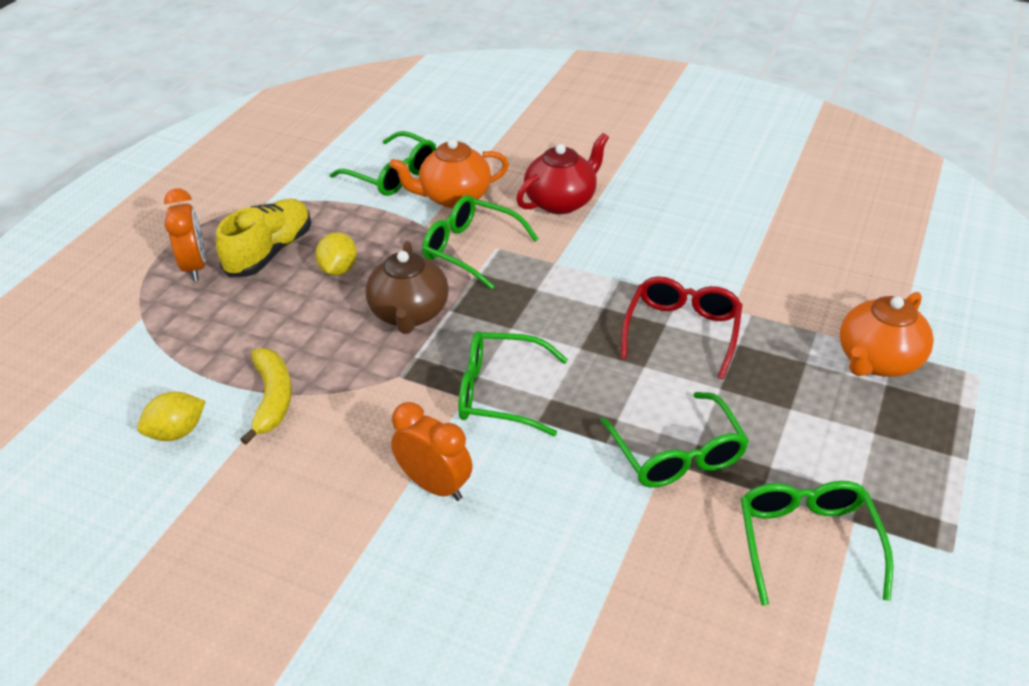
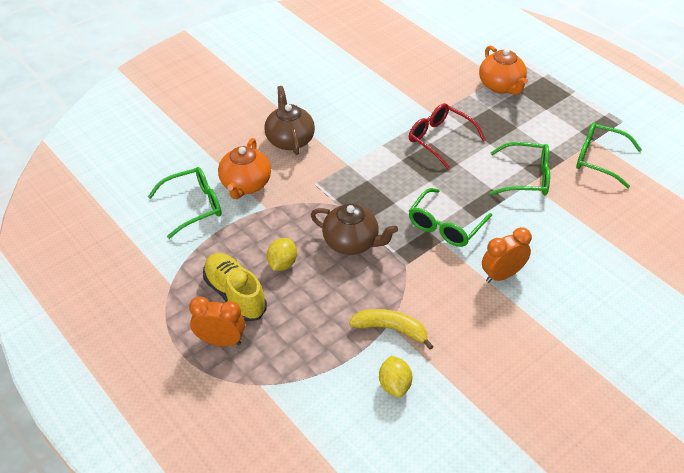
camera: 65 degrees left, 5 degrees up
yellow lemon [315,232,357,276] -> yellow lemon turned 75 degrees clockwise [267,238,297,271]
green glasses [422,195,539,290] -> none
red teapot [516,133,609,214] -> brown teapot [264,86,315,155]

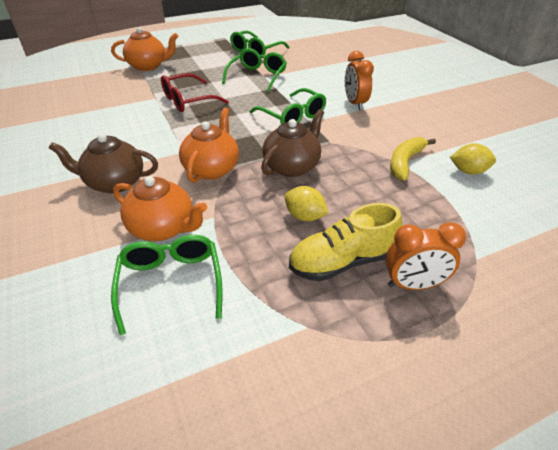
camera: 75 degrees left, 5 degrees down
orange clock [189,296,245,346] -> orange clock turned 120 degrees counterclockwise [385,222,466,290]
none -> orange teapot [179,108,239,183]

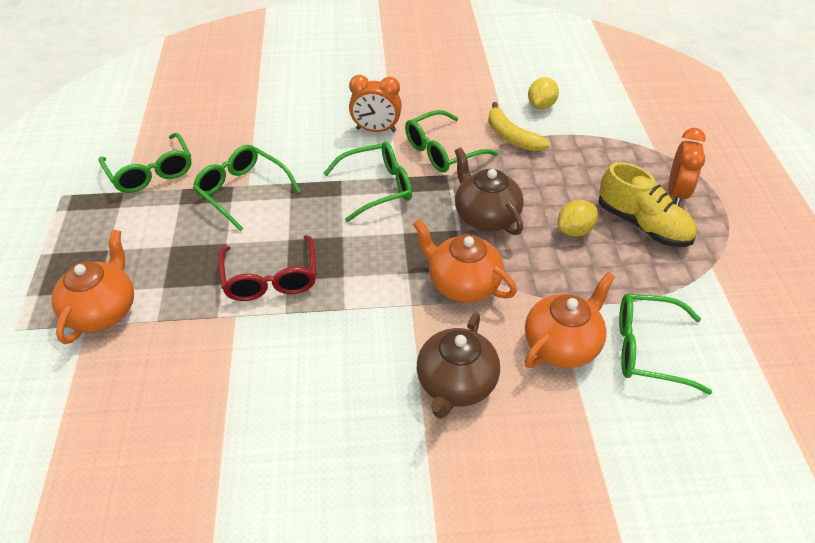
camera: 70 degrees left, 5 degrees up
yellow shoe [289,203,402,281] -> yellow shoe turned 45 degrees counterclockwise [599,162,697,247]
none -> green glasses [405,110,498,173]

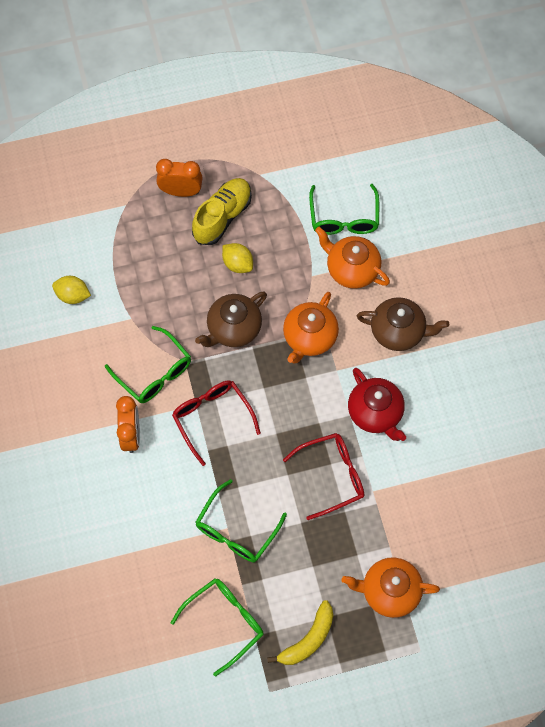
camera: 100 degrees left, 20 degrees up
green glasses [324,141,412,222] -> red glasses [172,380,261,466]
yellow banana [488,102,550,151] -> yellow banana moved to [267,600,333,665]
none -> red teapot [348,368,406,441]

